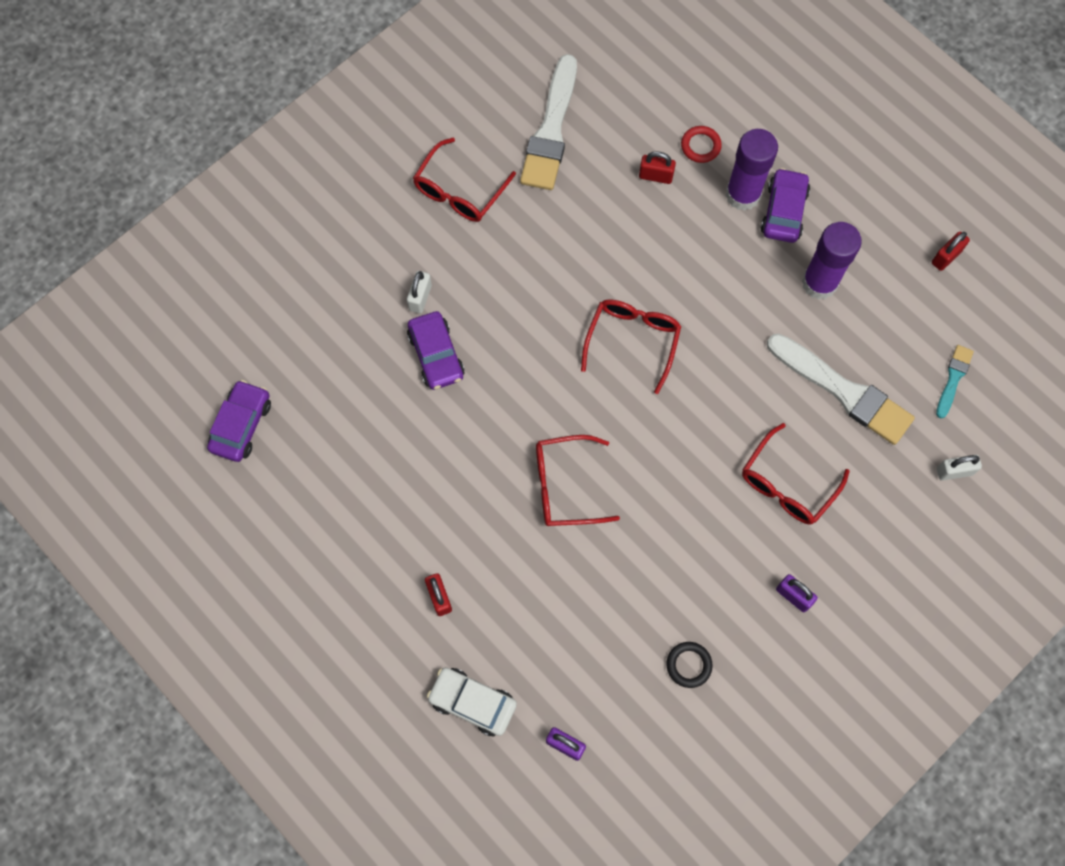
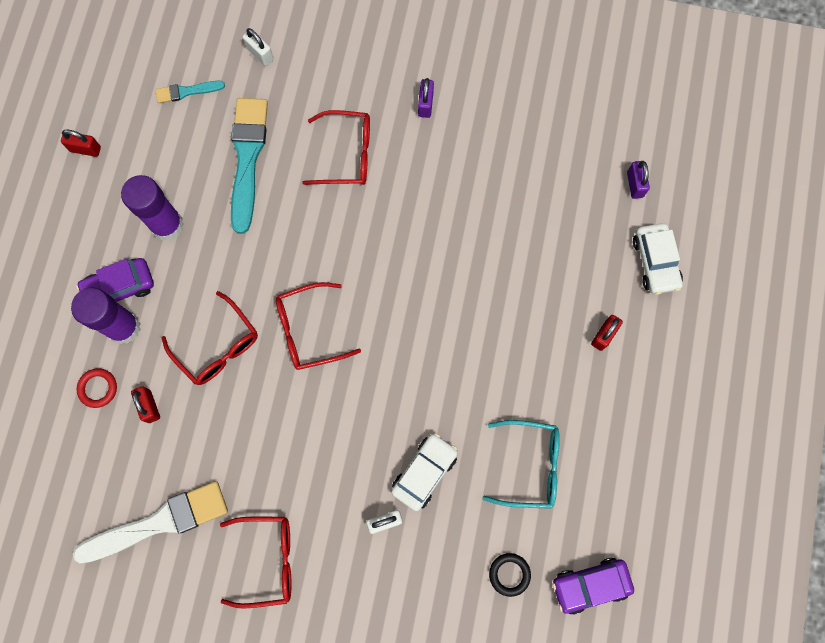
camera: 125 degrees left, 5 degrees up
purple car [407,311,465,390] -> white car [391,433,458,511]
red glasses [536,435,620,526] -> red glasses moved to [161,291,258,385]
black ring [667,642,713,688] -> black ring moved to [489,553,531,597]
white brush [767,334,915,445] -> turquoise brush [231,98,268,234]
none -> turquoise glasses [482,420,560,509]

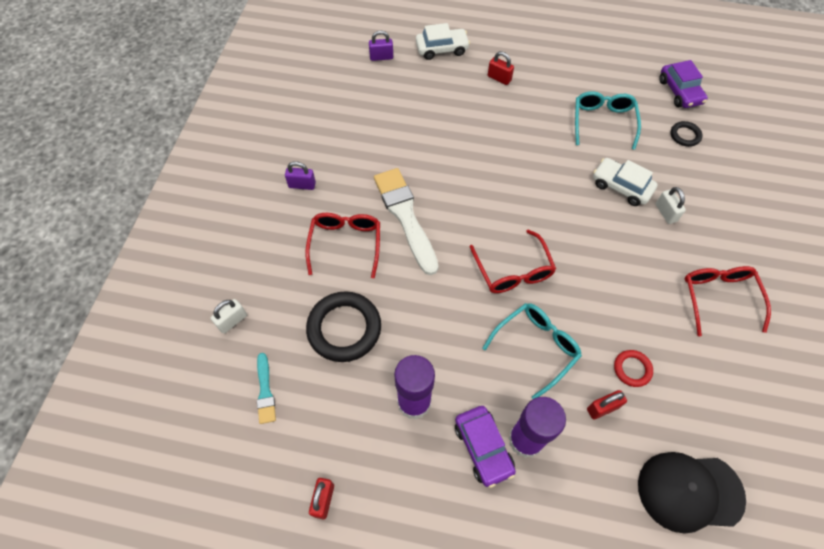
camera: 90 degrees left, 15 degrees down
white brush [73,481,228,563] -> white brush moved to [374,168,439,275]
red ring [77,368,117,408] -> red ring moved to [614,350,653,387]
red glasses [161,291,258,385] -> turquoise glasses [482,303,582,399]
turquoise brush [231,98,268,234] -> black ring [306,291,381,362]
none -> black cap [638,452,746,534]

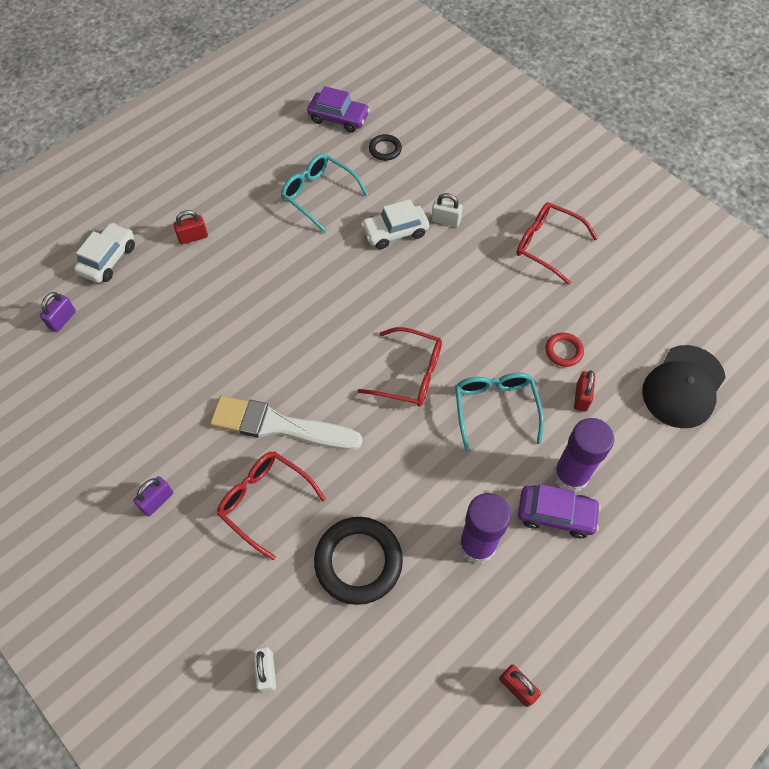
camera: 55 degrees left, 0 degrees up
turquoise brush [257,353,276,424] -> none

